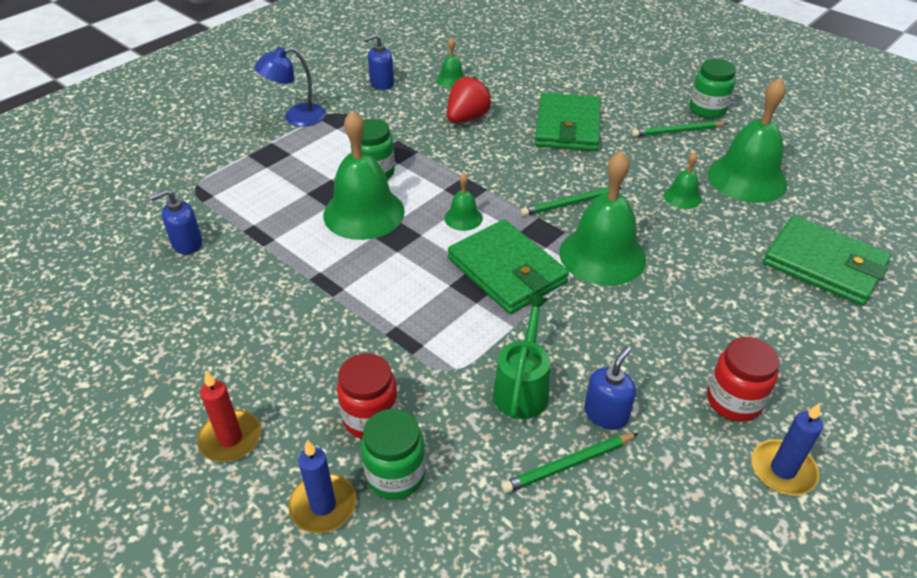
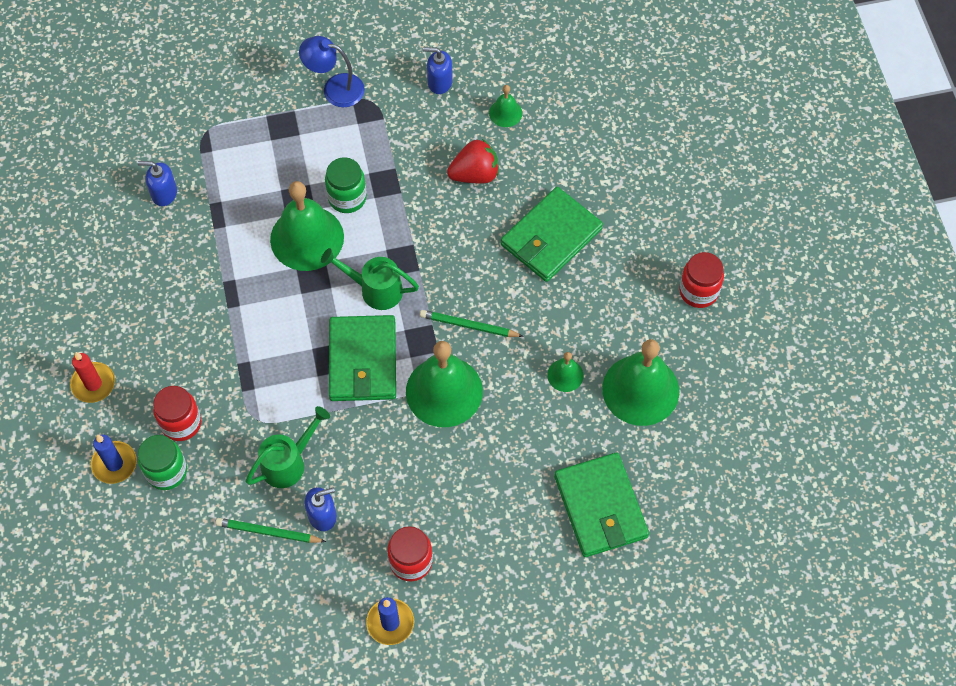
camera: 35 degrees right, 20 degrees up
green bell [444,173,483,231] -> green watering can [321,248,419,310]
green pencil [632,121,728,137] -> none
green jar [690,59,736,118] -> red jar [679,252,724,308]

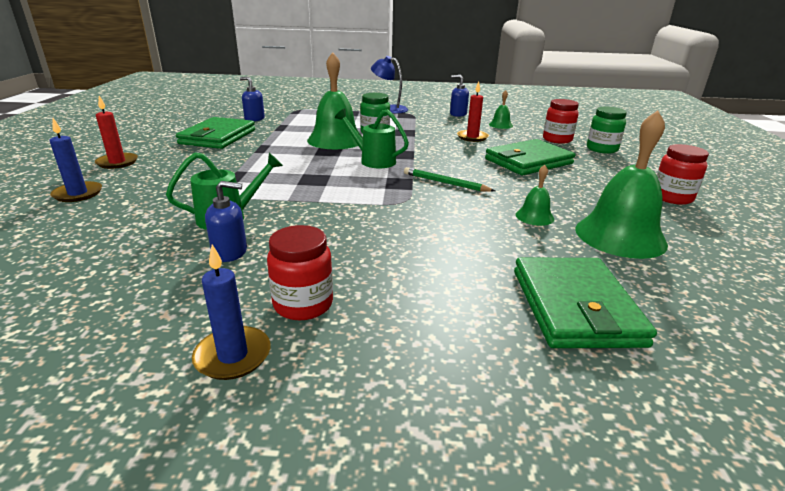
camera: 15 degrees right, 35 degrees down
green jar [138,435,187,490] -> green jar moved to [587,107,627,154]
red jar [153,386,201,441] -> red jar moved to [543,99,579,144]
green pencil [215,518,326,543] -> none
green wallet [329,315,396,401] -> green wallet moved to [176,117,255,149]
green bell [406,341,483,427] -> none
red strawberry [447,139,499,183] -> red candle [457,81,489,142]

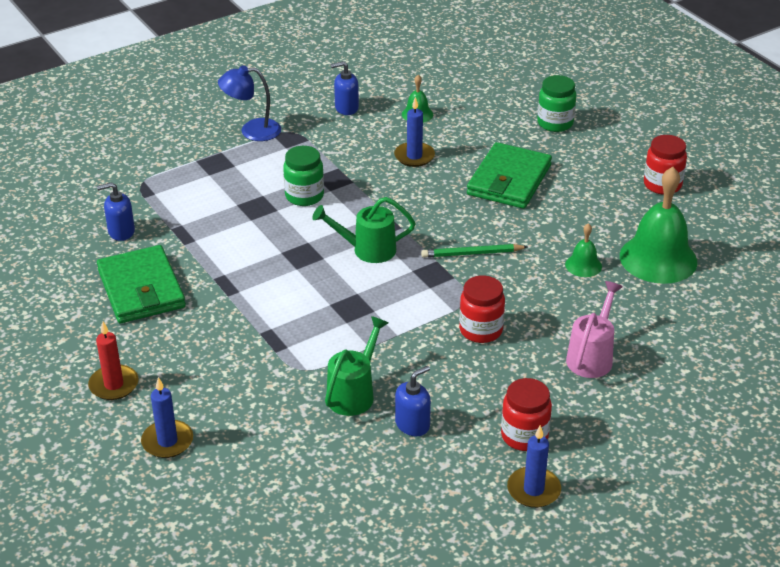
camera: 35 degrees left, 10 degrees up
green bell [307,52,363,149] -> none
red candle [457,81,489,142] -> blue candle [394,97,435,167]
green wallet [514,258,657,348] -> none
red jar [543,99,579,144] -> red jar moved to [459,275,505,343]
none -> pink watering can [566,281,623,378]

